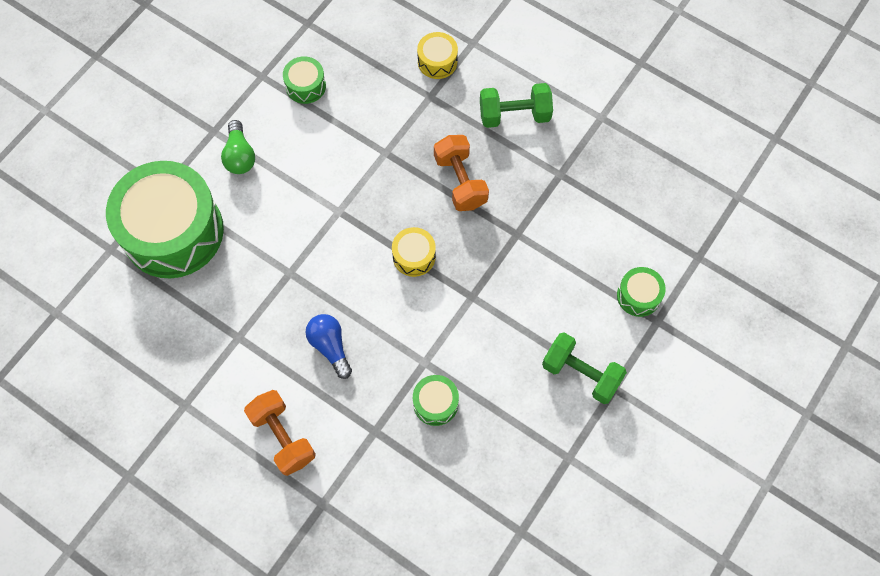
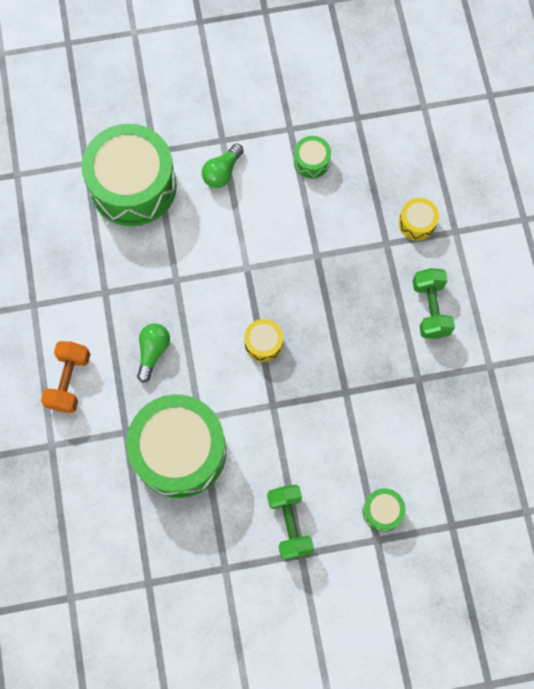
camera: 45 degrees right, 5 degrees up
blue light bulb [305,314,352,379] -> green light bulb [137,323,170,383]
green drum [413,375,459,426] -> green drum [126,394,226,498], size x2.36
orange dumbbell [434,135,489,211] -> none
green dumbbell [480,83,553,128] -> green dumbbell turned 45 degrees clockwise [413,268,455,339]

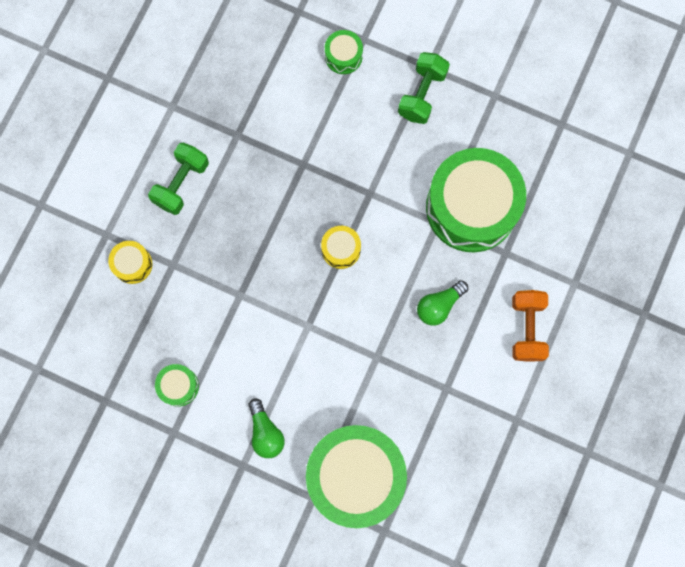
camera: 145 degrees left, 5 degrees up
orange dumbbell [41,341,90,413] -> orange dumbbell turned 45 degrees counterclockwise [512,290,549,362]
green light bulb [202,144,244,188] -> green light bulb turned 90 degrees clockwise [248,398,284,458]

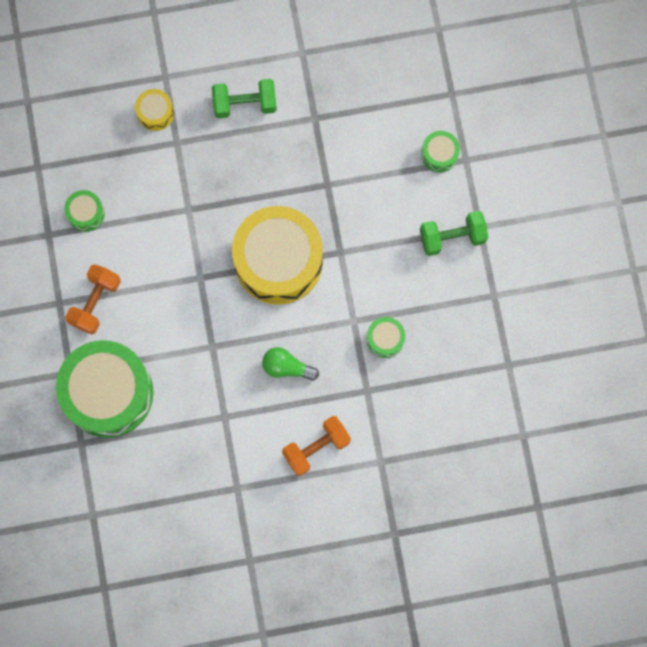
camera: 55 degrees right, 0 degrees up
green light bulb [248,398,284,458] -> orange dumbbell [65,264,121,334]
yellow drum [321,226,361,269] -> yellow drum [232,206,323,305], size x2.36
green drum [426,148,526,252] -> green drum [367,317,405,358], size x0.42

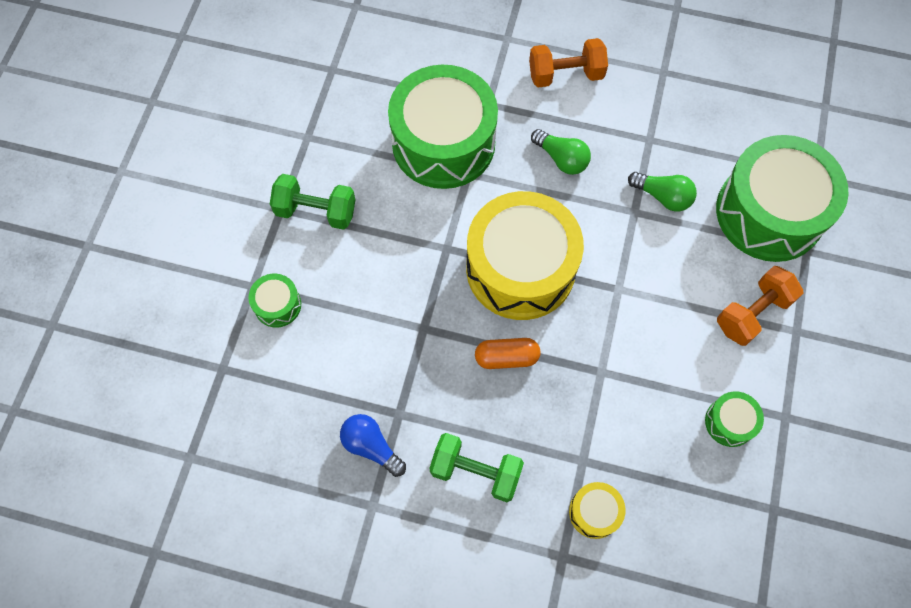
camera: 155 degrees left, 10 degrees down
green drum [367,317,405,358] -> green drum [388,65,498,189], size x2.36
none -> blue light bulb [340,414,406,477]
none -> orange capsule [475,338,540,369]
none -> green light bulb [628,172,697,211]

